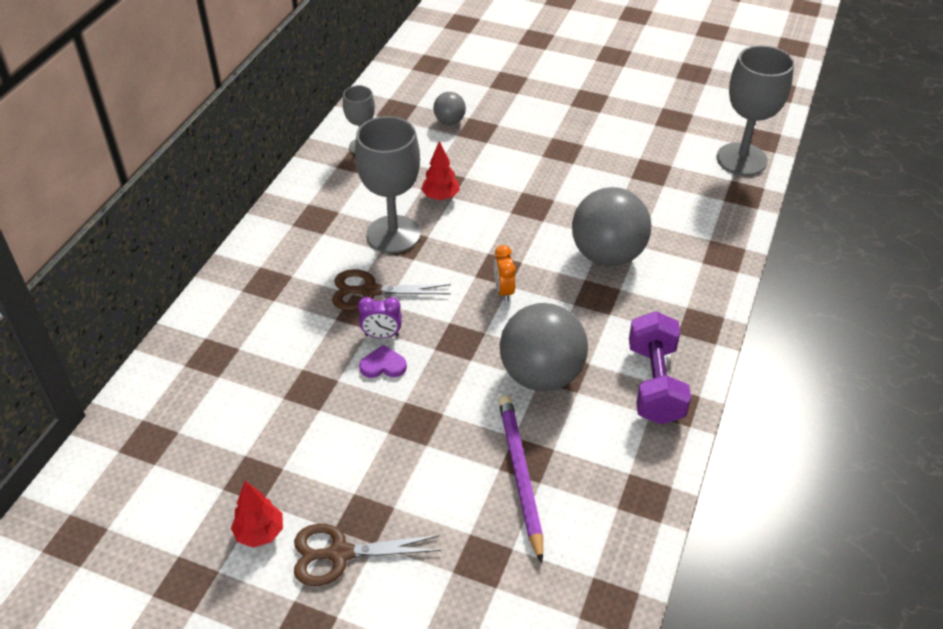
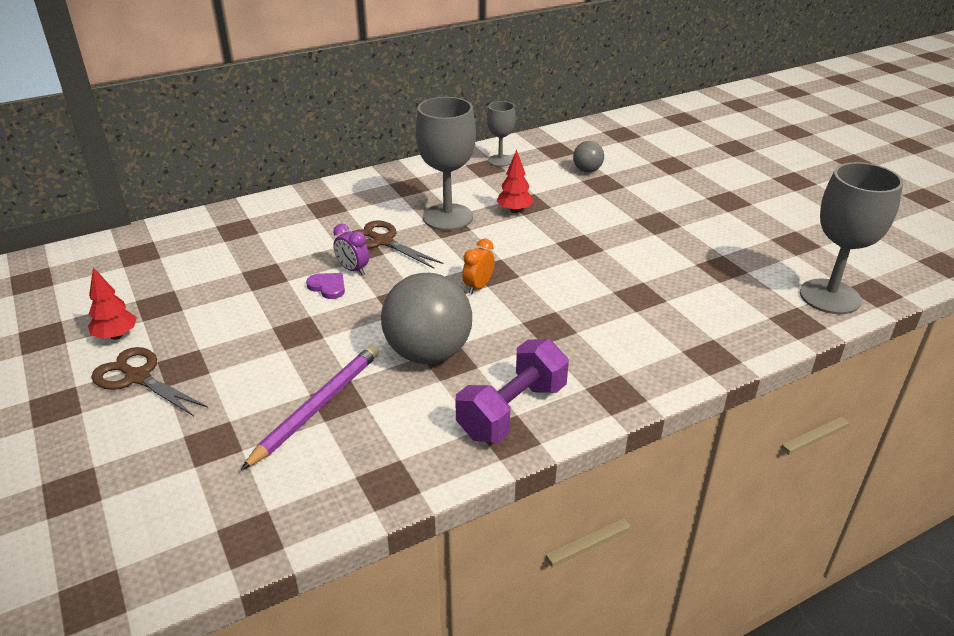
camera: 40 degrees right, 10 degrees down
grey ball [572,187,651,266] -> none

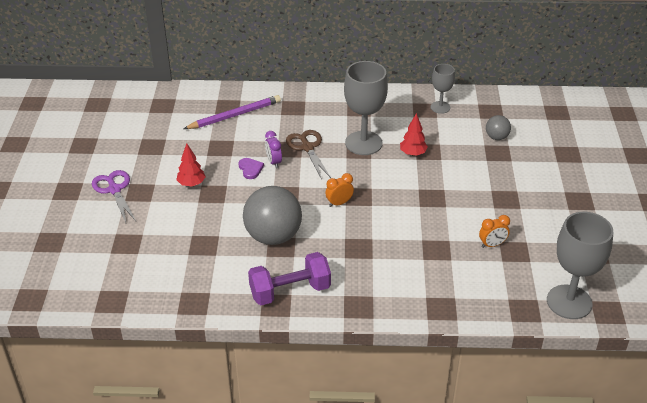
camera: 30 degrees right, 5 degrees up
red tree [88,267,137,340] -> red tree moved to [176,143,206,187]
brown scissors [91,347,208,416] -> purple scissors [92,170,136,223]
purple pencil [241,345,379,470] -> purple pencil moved to [183,95,281,129]
none -> orange clock [479,215,510,248]

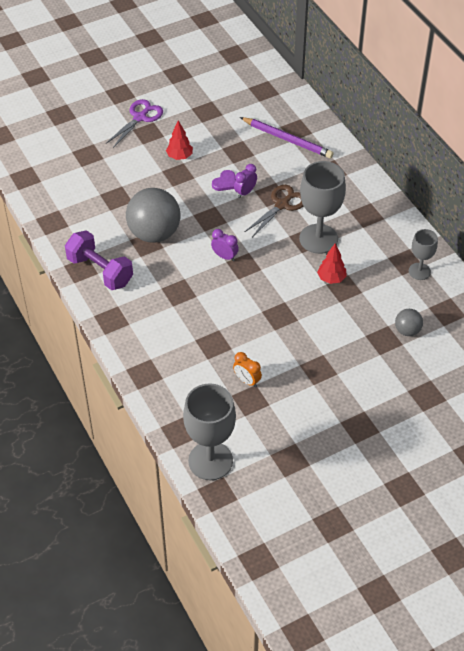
camera: 60 degrees right, 10 degrees up
orange clock [325,173,354,207] -> purple clock [211,229,239,261]

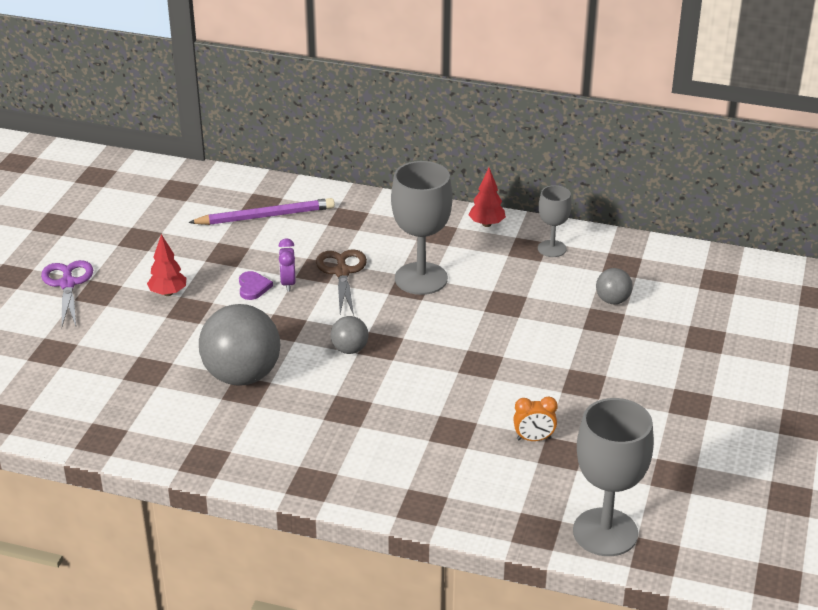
camera: 45 degrees left, 15 degrees down
purple dumbbell [65,230,133,290] -> none
purple clock [211,229,239,261] -> grey ball [331,316,369,354]
red tree [317,244,347,284] -> red tree moved to [468,168,506,227]

